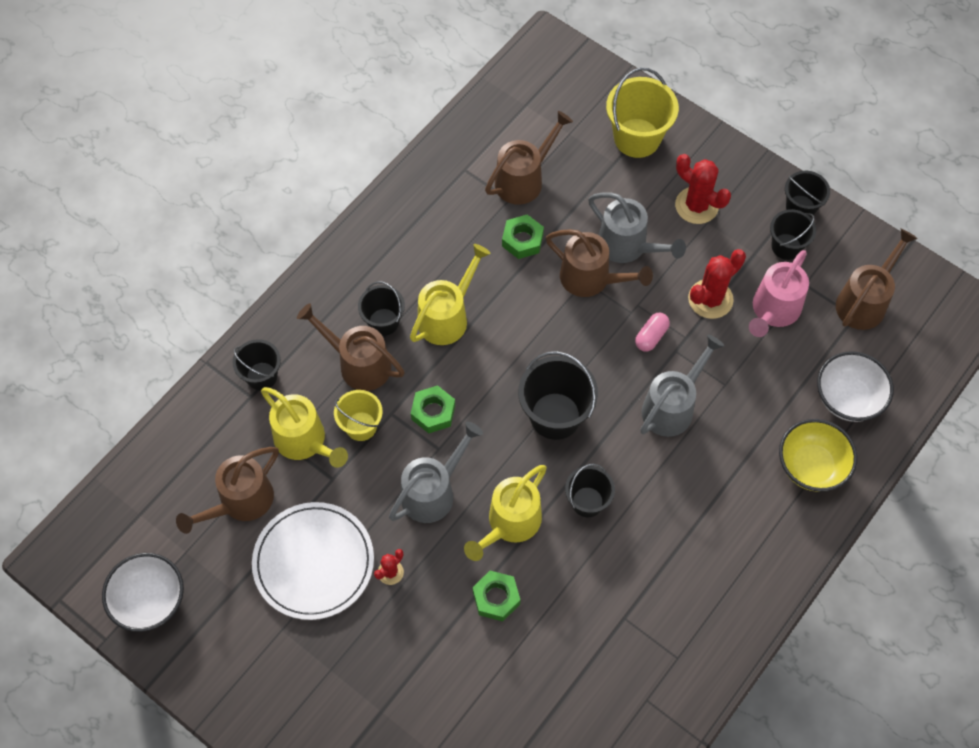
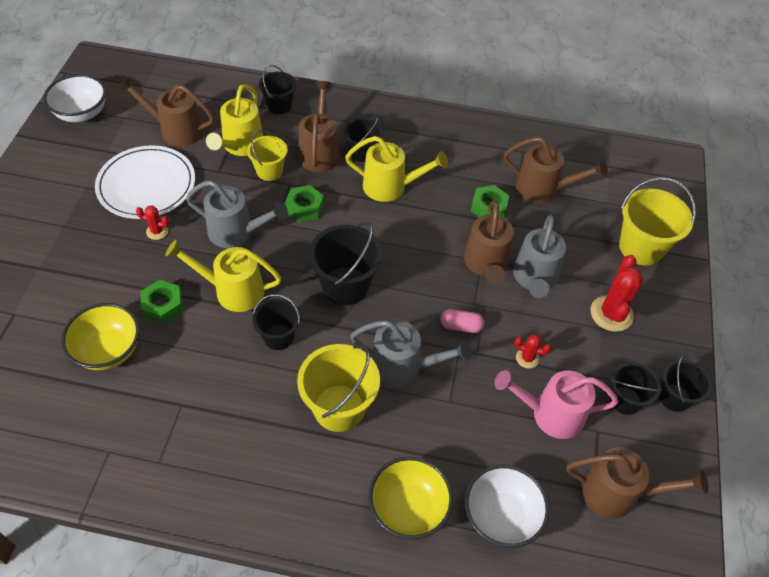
camera: 60 degrees right, 10 degrees down
red cactus [688,249,746,319] -> red cactus [514,334,551,368], size x0.53
none -> yellow bowl [61,303,140,370]
none -> yellow bucket [297,344,380,432]

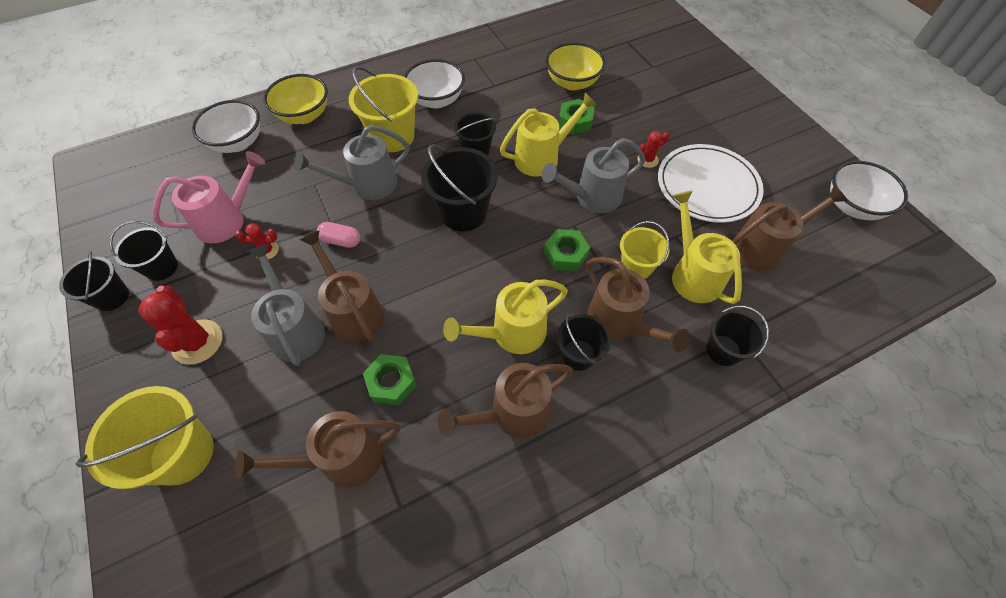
camera: 145 degrees right, 5 degrees up
pink capsule [440,309,484,333] -> pink capsule turned 45 degrees clockwise [317,222,360,248]
brown watering can [566,447,708,519] -> brown watering can moved to [438,363,573,438]
none -> white bowl [404,59,465,109]

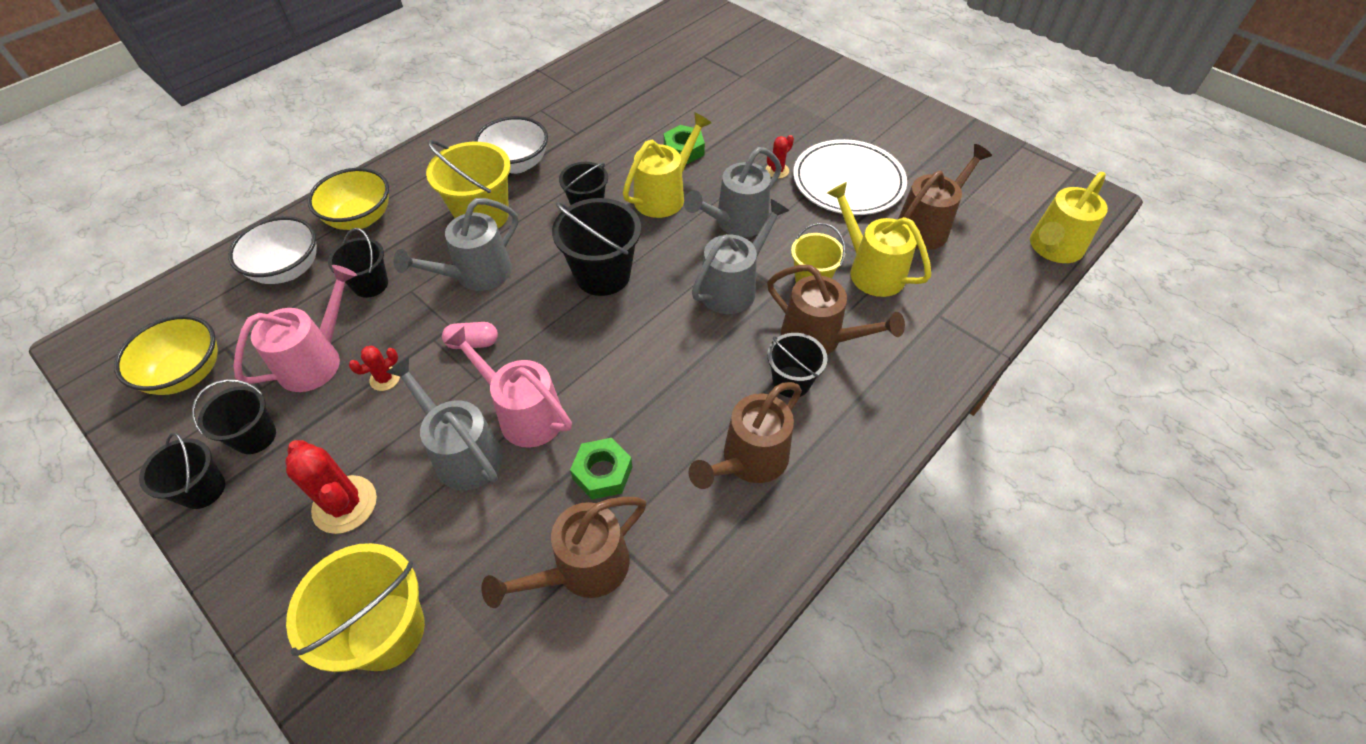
camera: 20 degrees left, 5 degrees down
brown watering can [300,230,384,343] -> pink watering can [445,326,572,448]
yellow watering can [443,279,568,354] -> yellow watering can moved to [1030,172,1108,263]
green nut [544,229,590,271] -> grey watering can [692,199,790,314]
yellow bowl [546,42,605,91] -> yellow bowl moved to [114,315,218,395]
black bucket [706,306,769,366] -> black bucket moved to [328,228,388,298]
white bowl [830,161,908,220] -> none

